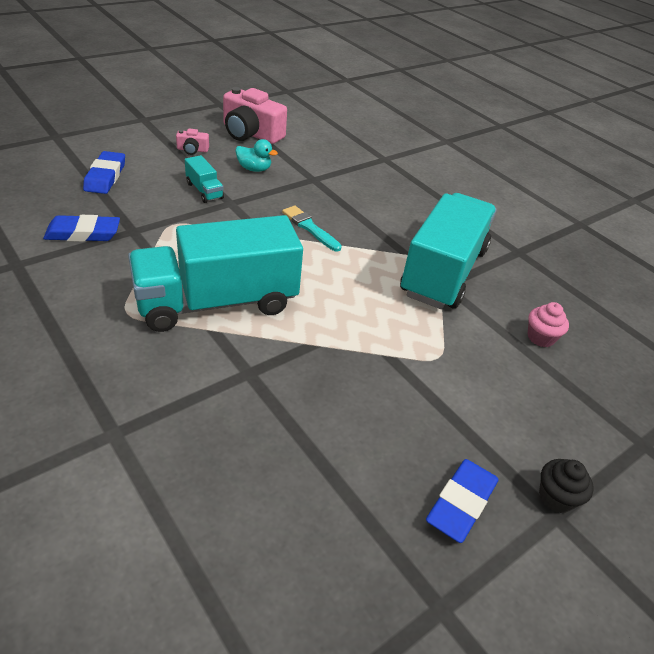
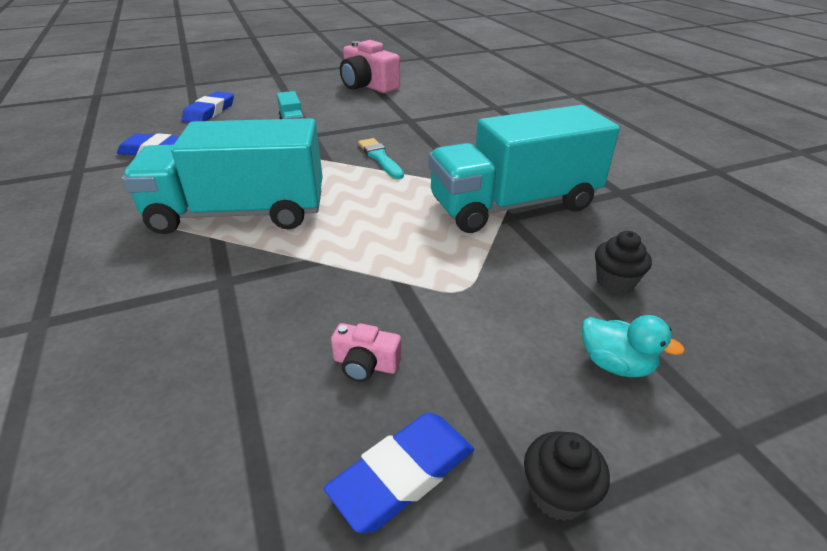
camera: 20 degrees right, 5 degrees down
pink camera [176,129,209,155] -> pink camera moved to [331,323,401,382]
turquoise duck [235,139,278,172] -> turquoise duck moved to [582,315,685,377]
turquoise truck [400,193,497,309] -> turquoise truck turned 150 degrees counterclockwise [428,105,620,233]
pink cupcake [527,302,569,347] -> black cupcake [595,231,652,294]

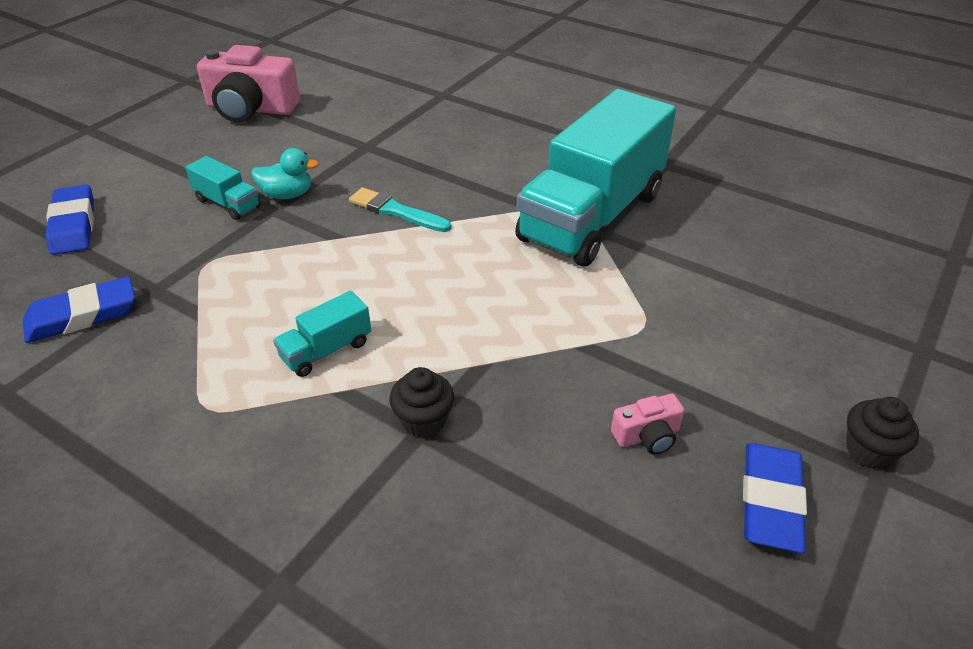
camera: 35 degrees left, 5 degrees up
turquoise truck [122,118,323,234] -> turquoise truck [273,291,371,377], size x0.40
turquoise duck [582,315,685,377] -> turquoise duck moved to [251,148,319,199]
black cupcake [595,231,652,294] -> black cupcake moved to [389,367,454,438]

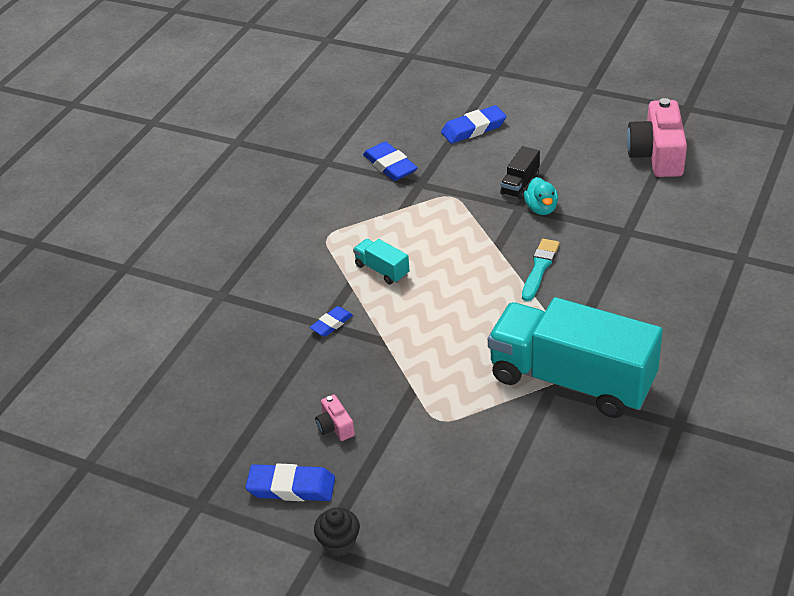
camera: 85 degrees right, 0 degrees up
turquoise truck [185,156,261,220] -> black truck [500,146,540,199]
black cupcake [389,367,454,438] -> blue eraser [309,306,353,337]

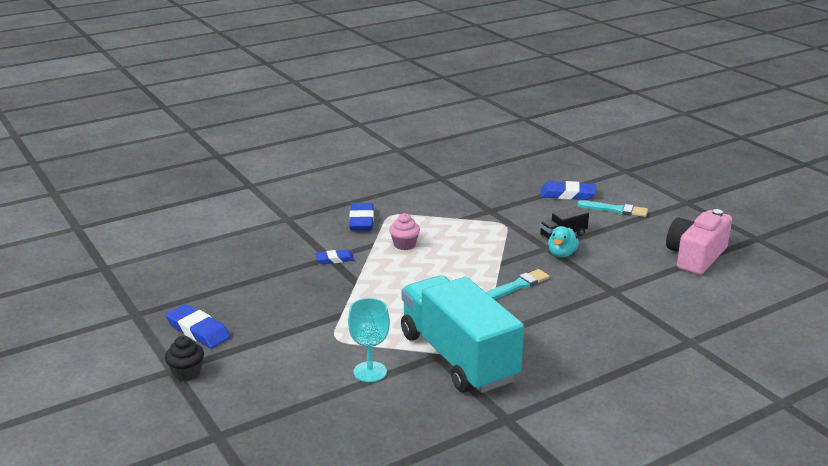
camera: 30 degrees right, 15 degrees down
pink camera [315,394,355,441] -> none
turquoise truck [353,239,410,284] -> pink cupcake [389,213,420,250]
blue eraser [363,142,418,181] -> blue eraser moved to [349,203,374,231]
none -> turquoise goblet [348,298,390,382]
none -> turquoise brush [577,200,648,217]

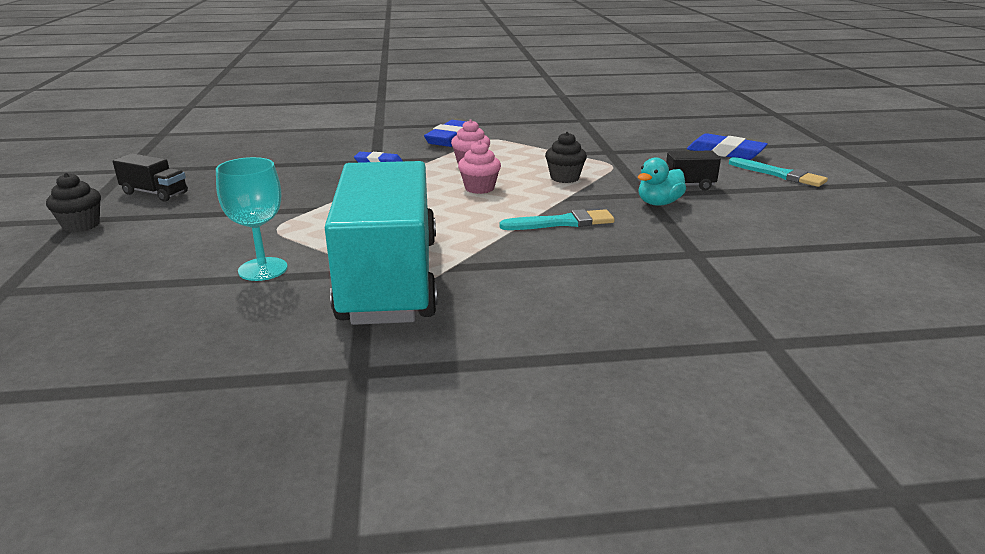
camera: 25 degrees right, 0 degrees up
blue eraser [166,304,231,348] -> black truck [113,153,188,202]
pink camera [666,209,732,275] -> none
none -> pink cupcake [458,141,501,194]
none -> black cupcake [545,132,587,183]

